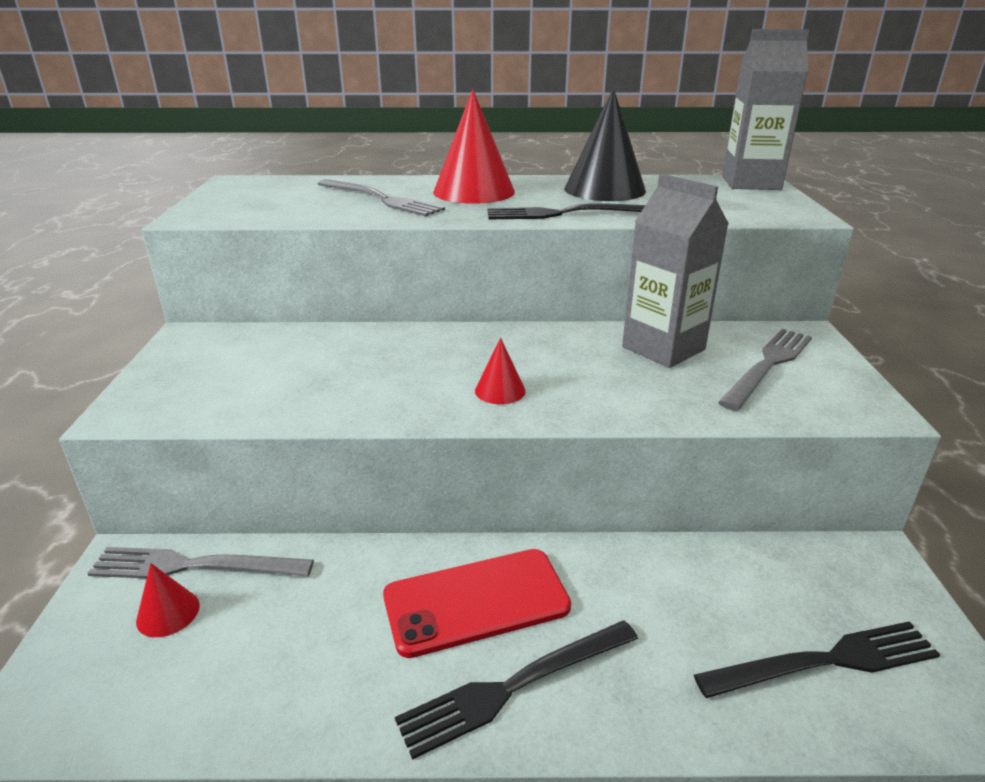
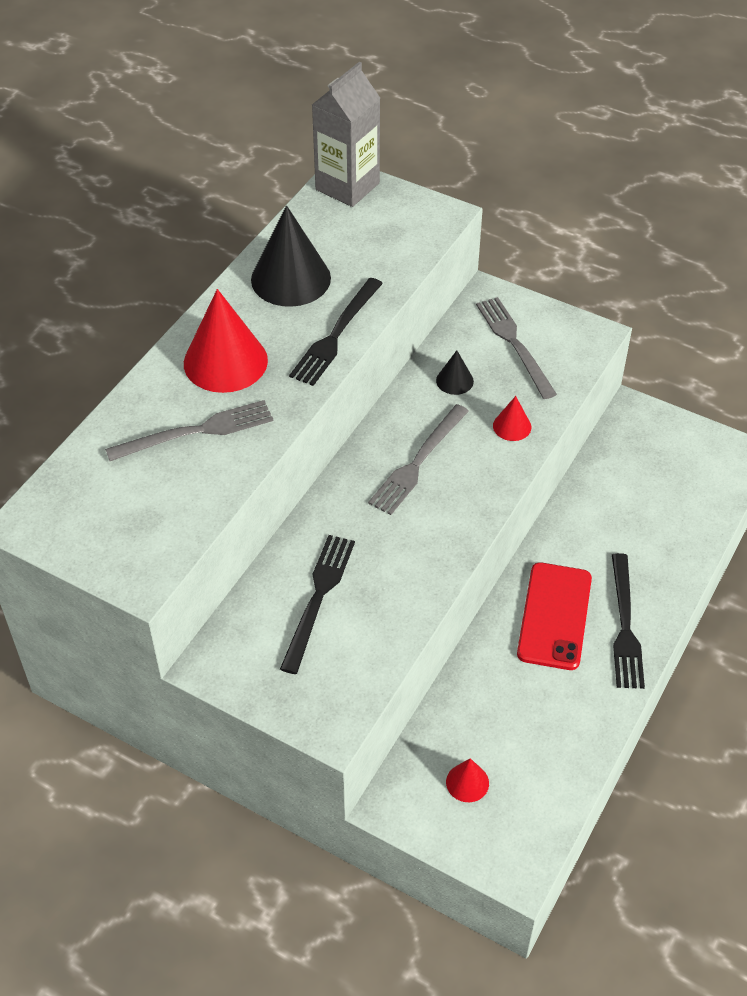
camera: 60 degrees left, 20 degrees up
grey fork [87,547,314,579] -> grey fork moved to [368,404,469,515]
red cone [475,338,526,404] -> red cone moved to [493,396,531,441]
grey carton [622,174,729,368] -> black cone [436,350,474,395]
black fork [694,622,940,698] -> black fork moved to [280,535,355,674]

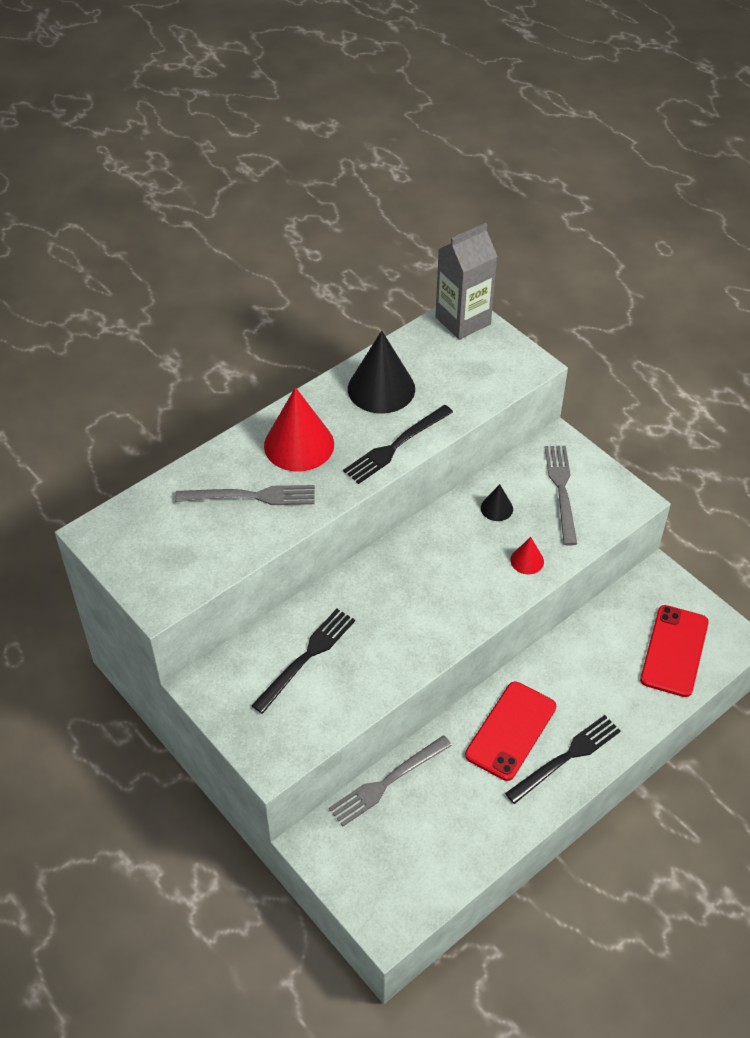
camera: 20 degrees right, 0 degrees up
grey fork [368,404,469,515] -> grey fork moved to [329,735,452,826]
red cone [446,758,489,802] -> none
black fork [612,553,645,689] -> black fork turned 150 degrees counterclockwise [505,715,621,804]
none -> red phone [640,605,709,697]

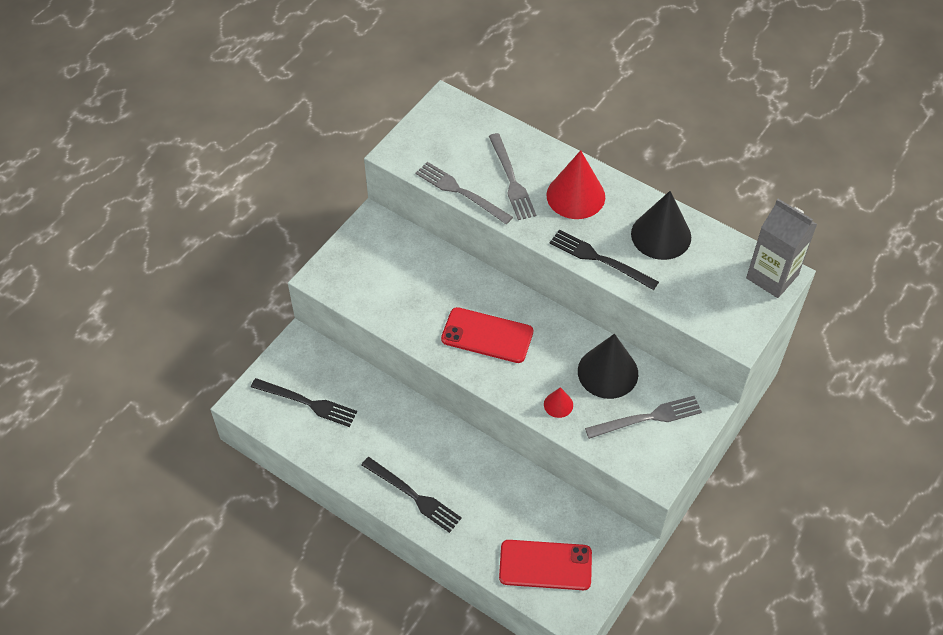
camera: 75 degrees right, 5 degrees up
black fork [251,609,355,714] -> black fork moved to [251,378,357,427]
grey fork [329,735,452,826] -> grey fork moved to [416,162,513,224]
red phone [465,682,556,781] -> red phone moved to [441,307,533,363]
black cone [481,484,513,521] -> black cone [578,334,638,399], size x2.09

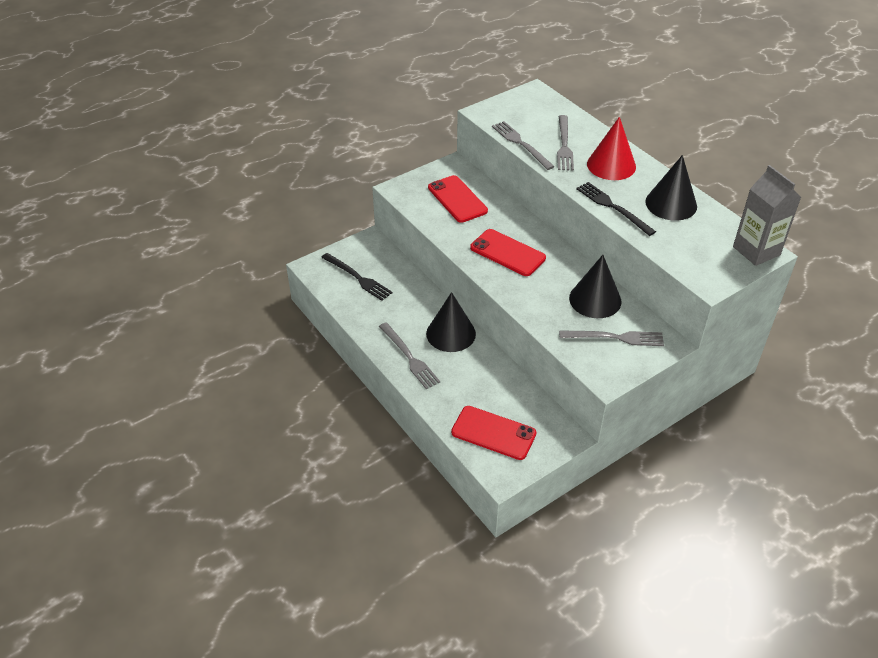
camera: 20 degrees right, 10 degrees down
black fork [362,457,462,533] -> grey fork [379,322,440,389]
red cone [544,387,573,418] -> none
none -> black cone [426,292,476,352]
none -> red phone [428,175,488,223]

